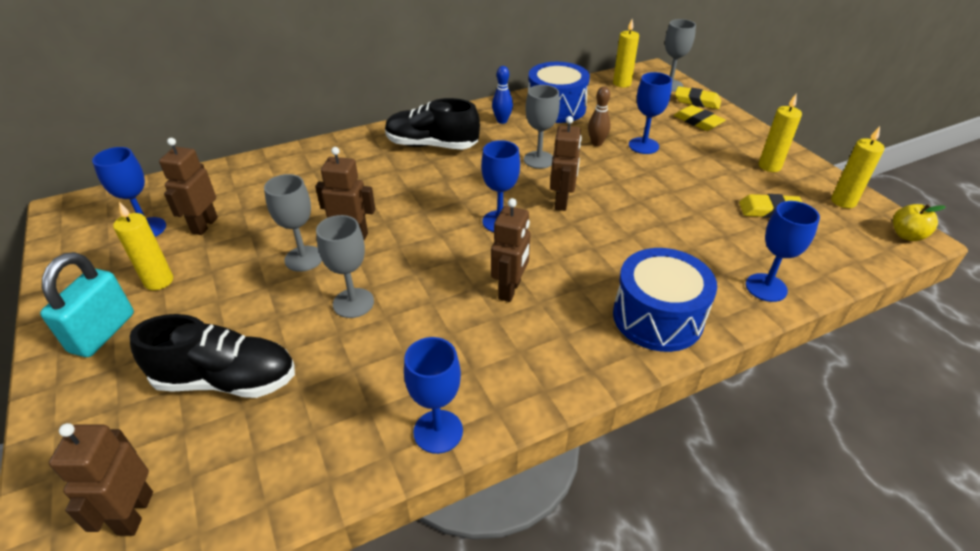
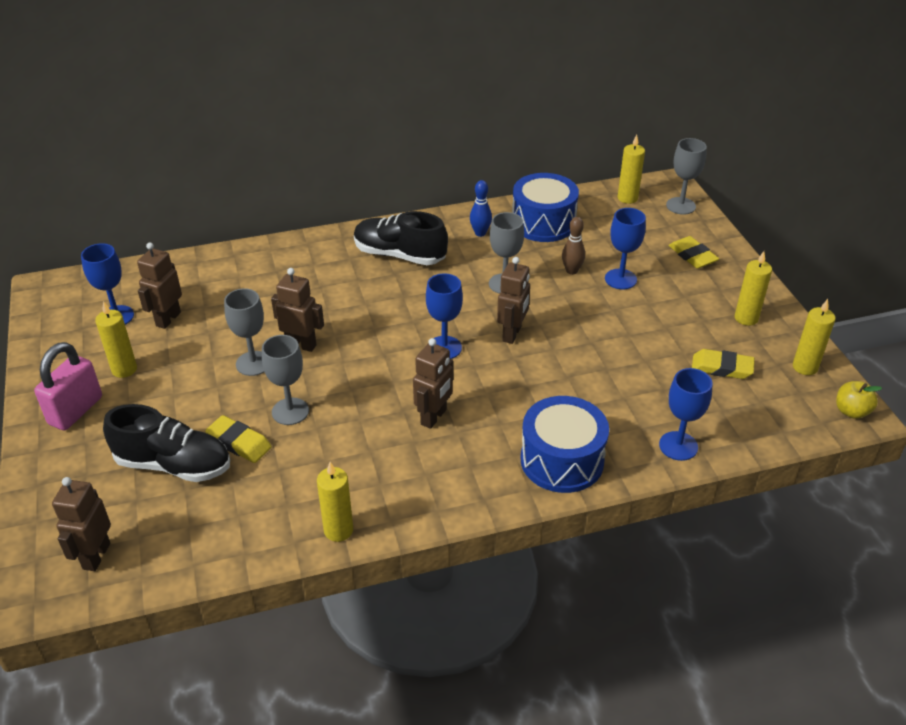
camera: 10 degrees right, 0 degrees up
turquoise padlock [40,252,134,357] -> pink padlock [34,342,102,430]
blue goblet [404,337,463,454] -> yellow candle [317,462,353,542]
yellow eraser [675,86,721,109] -> yellow eraser moved to [205,415,272,463]

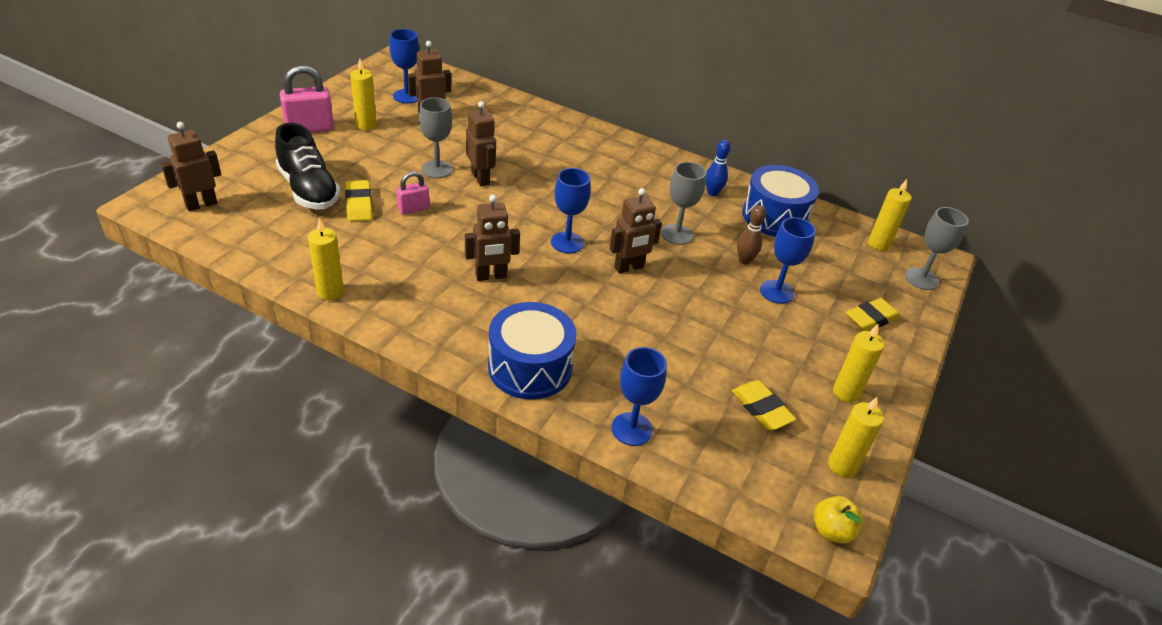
camera: 40 degrees right, 0 degrees up
grey goblet [262,335,309,425] -> pink padlock [396,171,429,215]
black shoe [354,211,448,265] -> none
yellow eraser [669,236,719,269] -> yellow eraser turned 45 degrees clockwise [846,298,901,331]

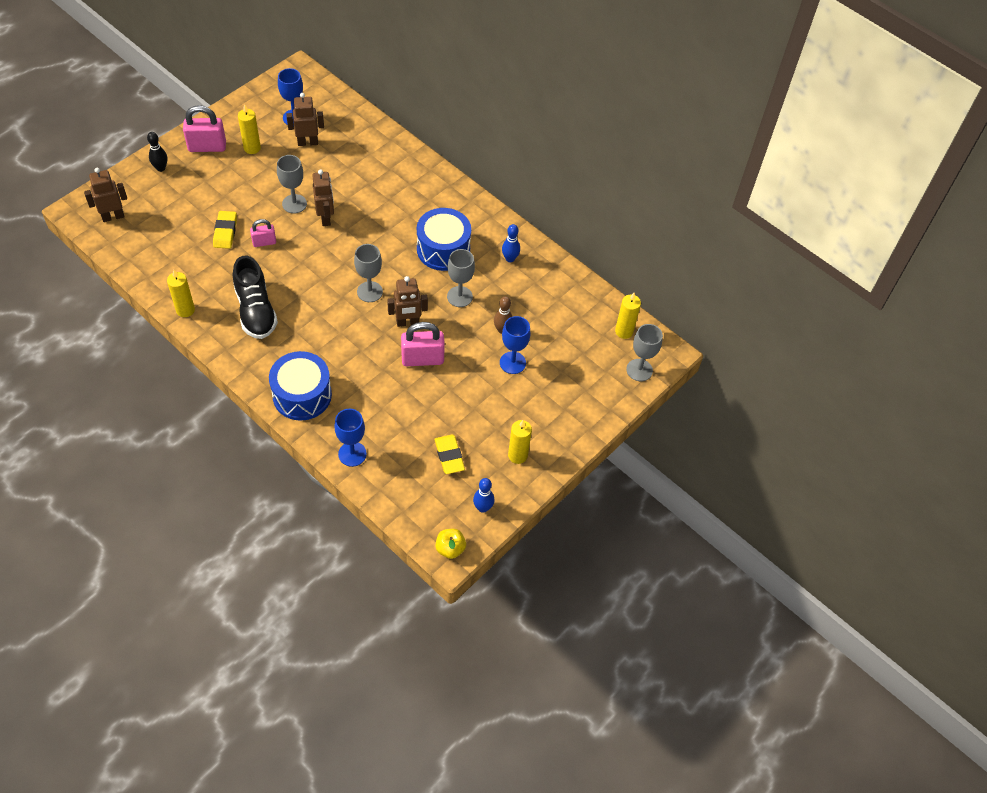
camera: 15 degrees right, 15 degrees up
black shoe [275,123,341,209] -> black shoe moved to [233,256,278,339]
brown robot [465,195,520,281] -> none
blue goblet [551,168,591,253] -> grey goblet [354,244,383,302]
blue drum [742,165,819,237] -> blue drum moved to [417,208,471,271]
yellow candle [828,397,884,478] -> blue bowling pin [473,478,494,513]
yellow eraser [846,298,901,331] -> none
none -> black bowling pin [147,132,167,172]
none -> pink padlock [401,322,445,366]

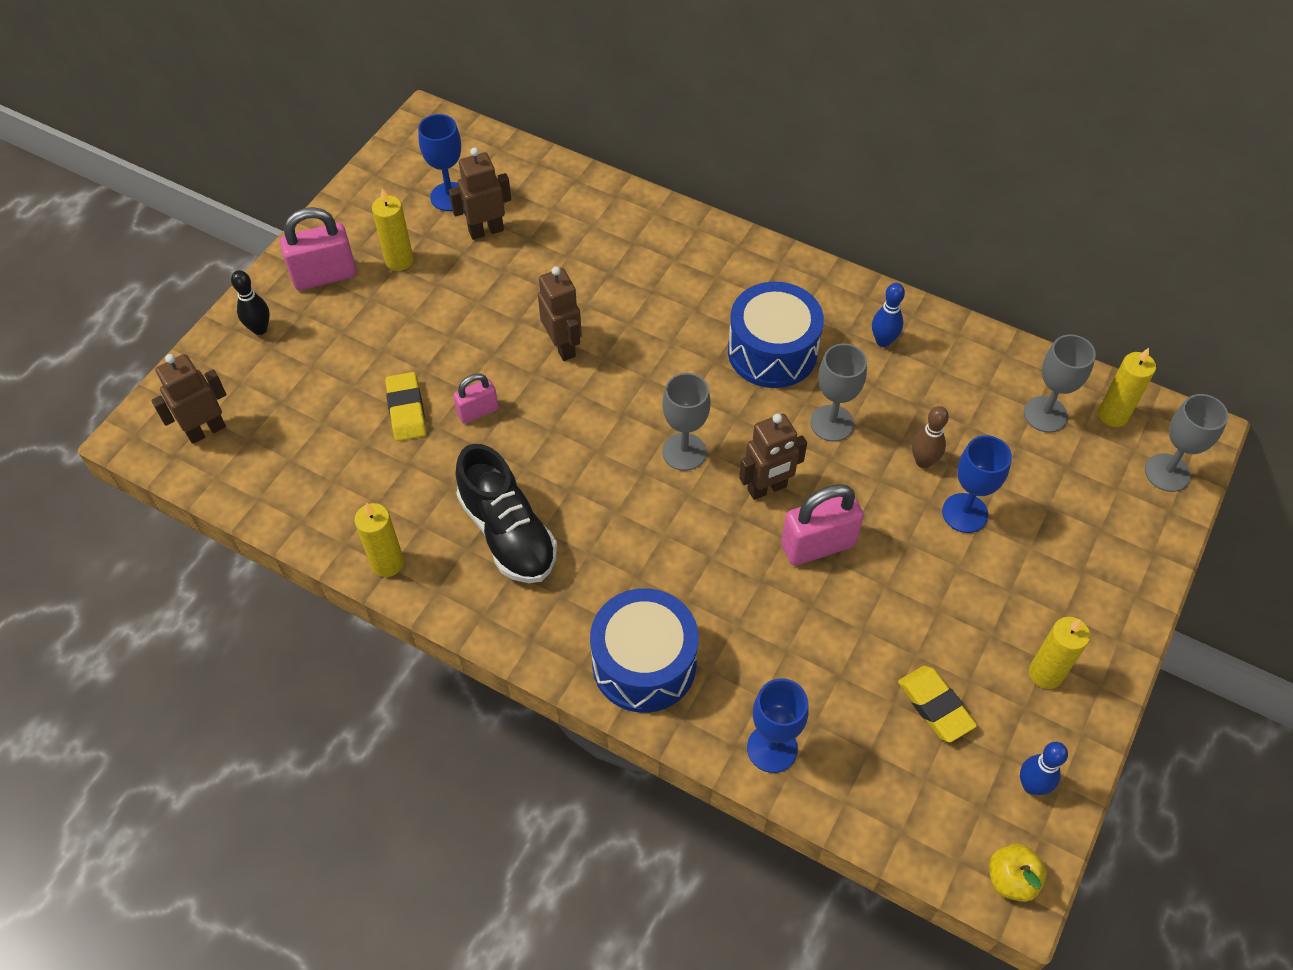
camera: 10 degrees left, 0 degrees up
grey goblet [277,155,307,213] -> grey goblet moved to [1024,334,1096,433]

